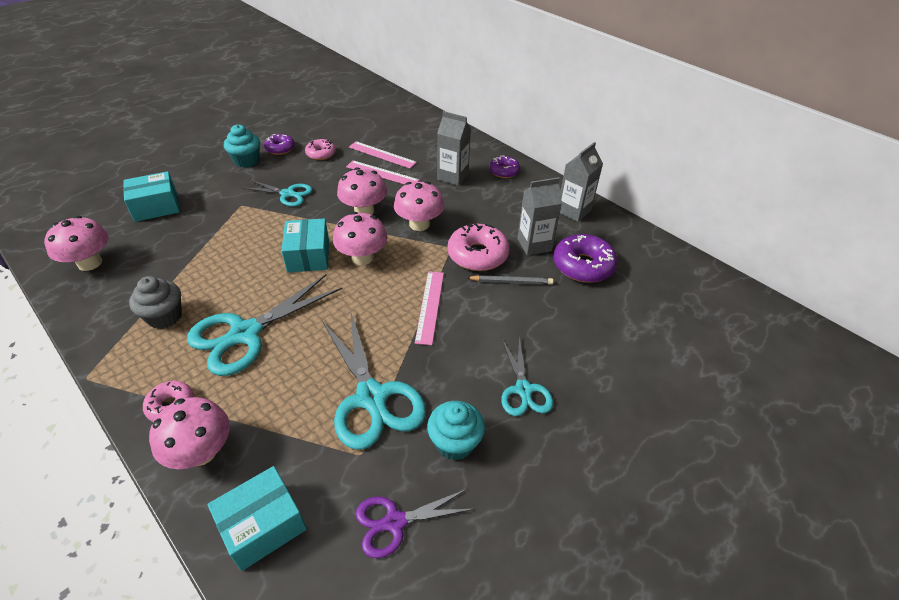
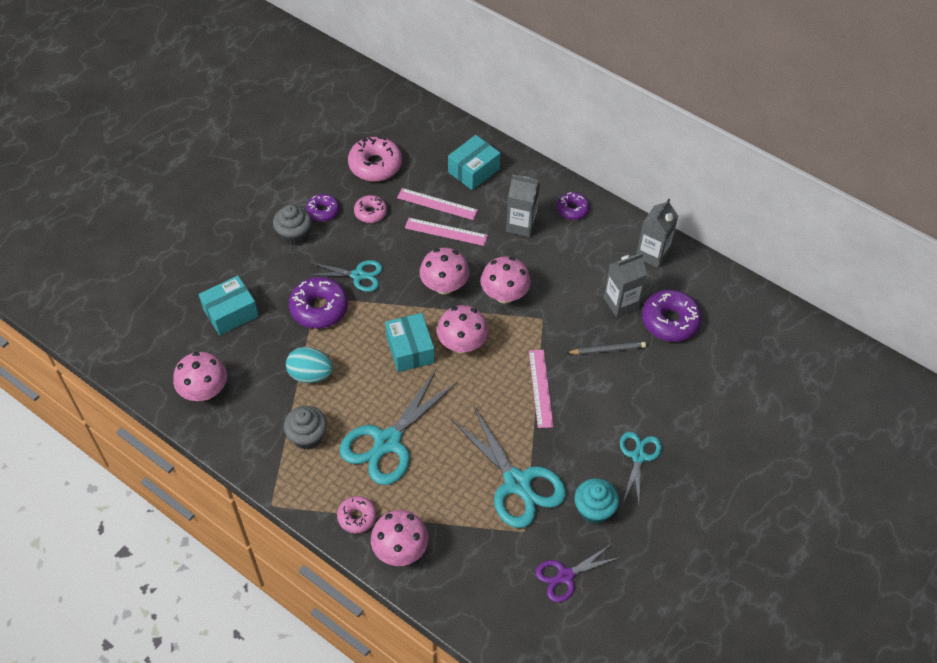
camera: 10 degrees left, 10 degrees up
turquoise box [208,466,307,571] -> turquoise box moved to [448,135,501,190]
turquoise cupcake [224,125,260,168] -> grey cupcake [273,204,311,245]
pink donut [448,223,510,271] -> pink donut moved to [348,137,402,181]
turquoise scissors [501,337,553,416] -> turquoise scissors turned 150 degrees counterclockwise [620,432,662,506]
none -> turquoise egg [286,347,333,383]
none -> purple donut [289,277,348,329]

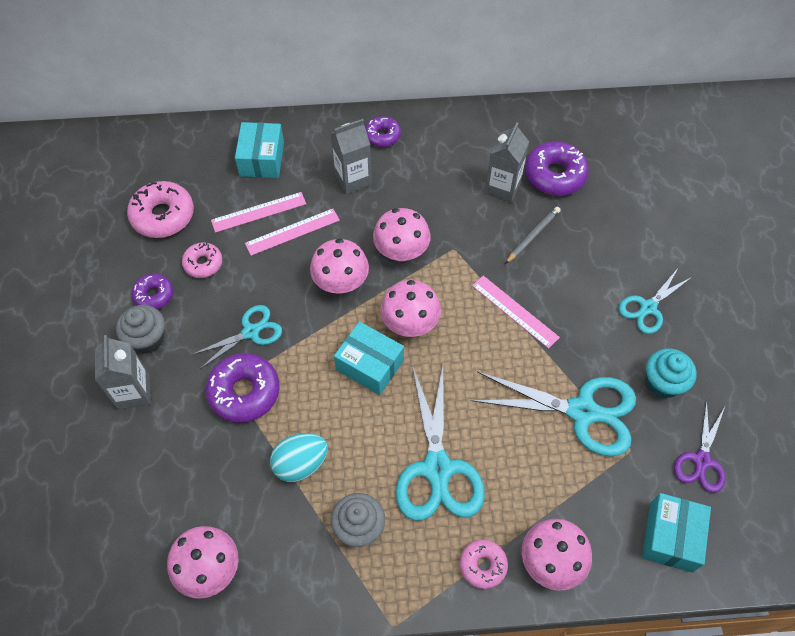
camera: 40 degrees left, 5 degrees up
turquoise box [199,276,258,335] -> turquoise box moved to [642,493,711,573]
turquoise scissors [620,432,662,506] -> turquoise scissors turned 105 degrees counterclockwise [619,267,692,334]
grey carton [636,199,678,268] -> grey carton moved to [95,335,151,410]

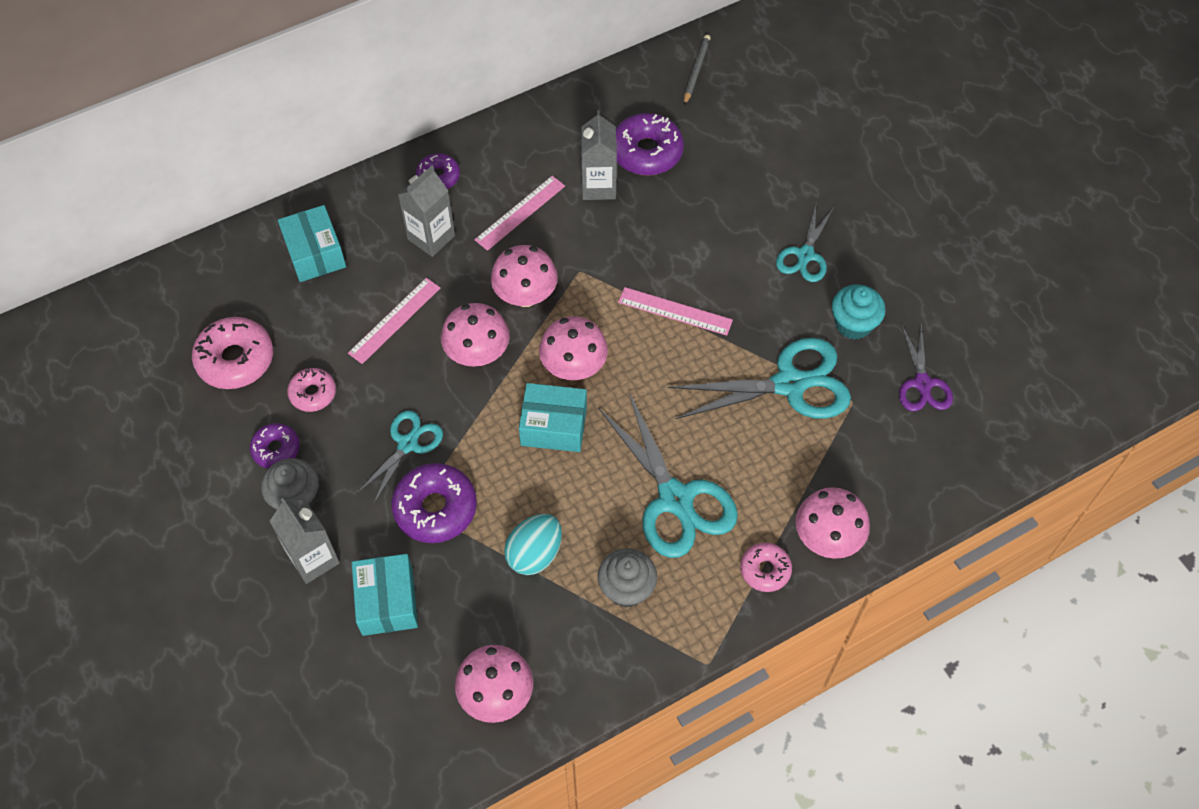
camera: 25 degrees left, 0 degrees up
pink ruler [211,192,306,233] -> pink ruler moved to [474,176,565,251]
grey pencil [505,207,561,264] -> grey pencil moved to [684,35,711,106]
turquoise box [642,493,711,573] -> turquoise box moved to [352,554,418,636]

